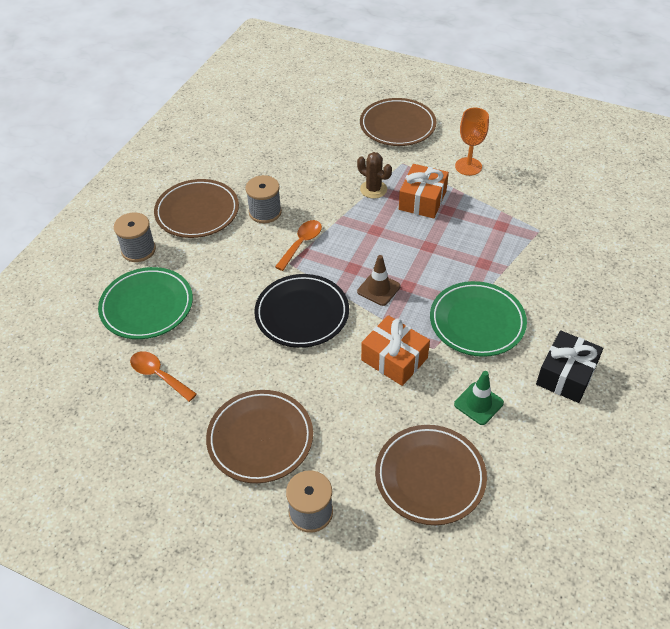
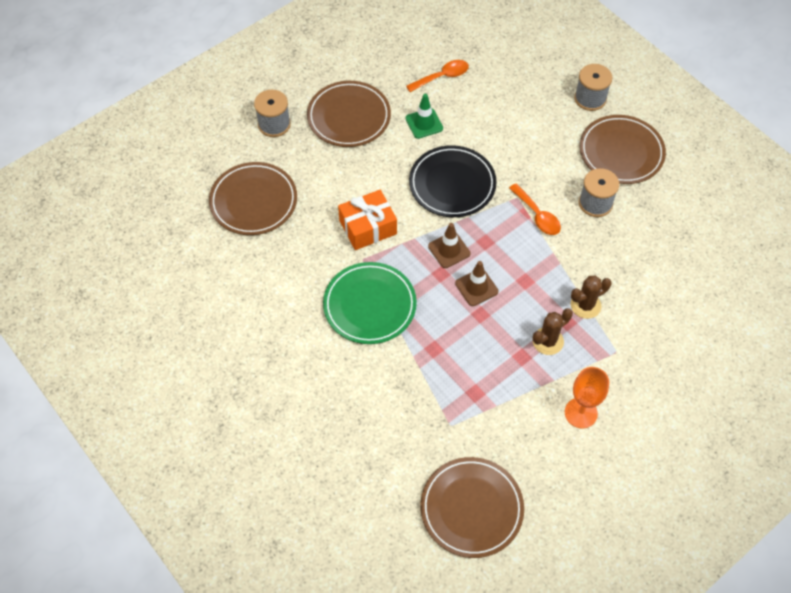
camera: 115 degrees right, 10 degrees up
green plate [98,267,193,339] -> none
brown plate [360,98,437,146] -> brown plate moved to [420,457,524,558]
orange gift [399,164,449,218] -> brown cactus [533,308,573,355]
green traffic cone [454,371,504,425] -> green traffic cone moved to [406,94,443,139]
black gift [536,330,603,403] -> none
none -> brown traffic cone [455,261,498,306]

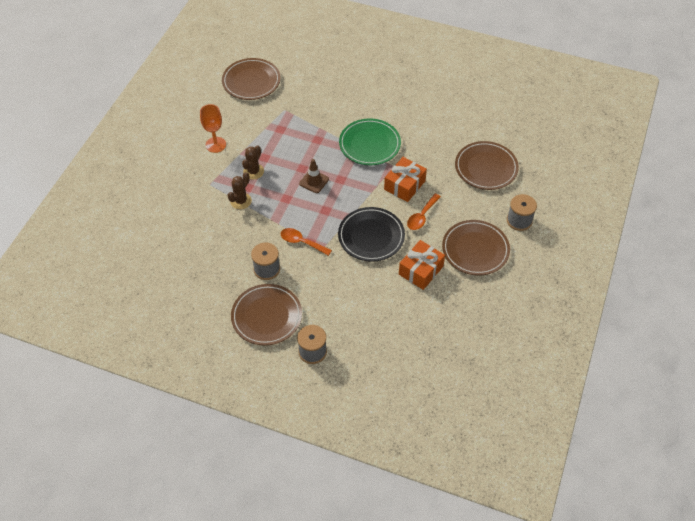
camera: 150 degrees right, 5 degrees down
orange spoon [406,60,469,92] -> orange spoon moved to [407,194,441,230]
green traffic cone [406,94,443,139] -> orange gift [399,240,445,290]
brown traffic cone [428,223,471,268] -> none

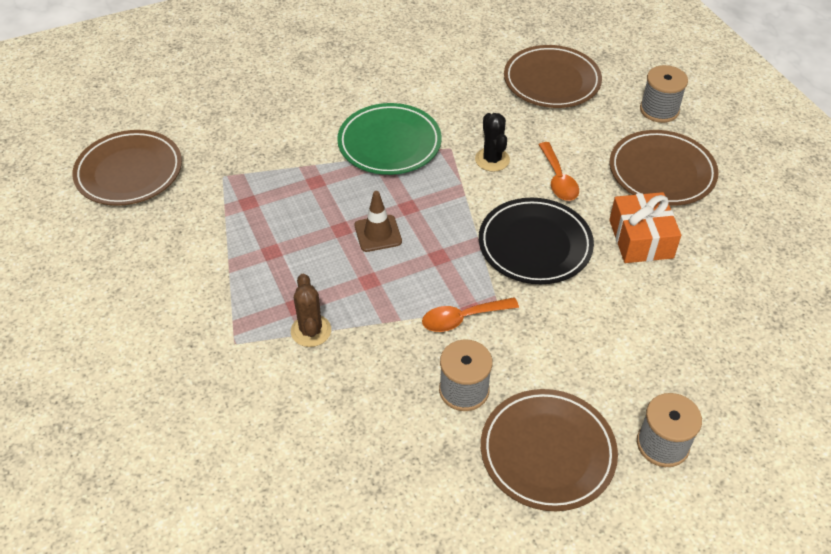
camera: 45 degrees left, 5 degrees down
orange goblet [200,104,226,153] -> none
brown cactus [242,145,264,180] -> none
orange gift [384,157,427,202] -> black cactus [475,113,510,172]

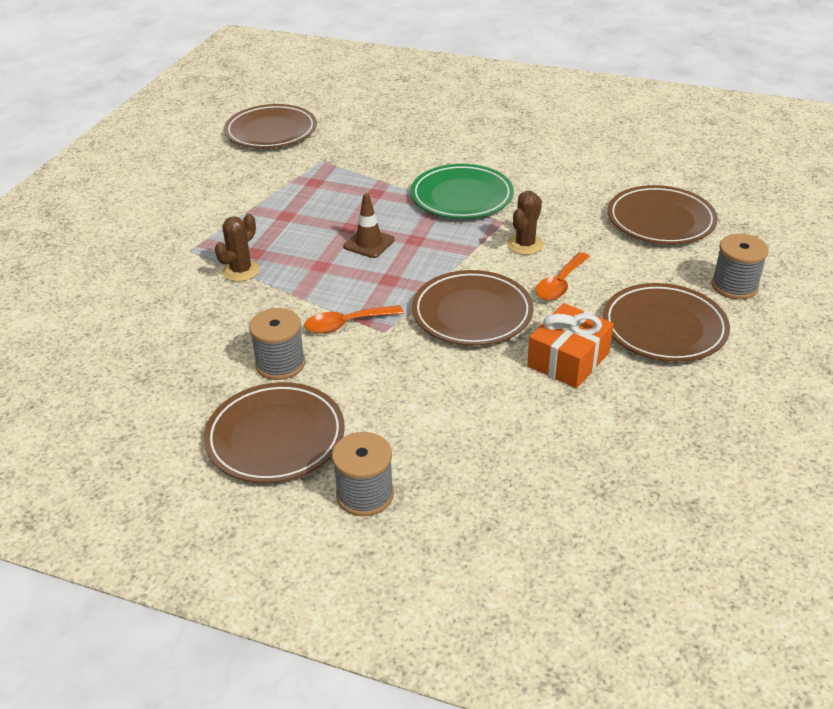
camera: 45 degrees right, 10 degrees down
orange spoon [422,297,519,332] -> orange spoon turned 45 degrees counterclockwise [304,305,403,334]
black cactus [475,113,510,172] -> brown cactus [507,191,544,255]
black plate [479,198,594,284] -> brown plate [412,270,533,346]

